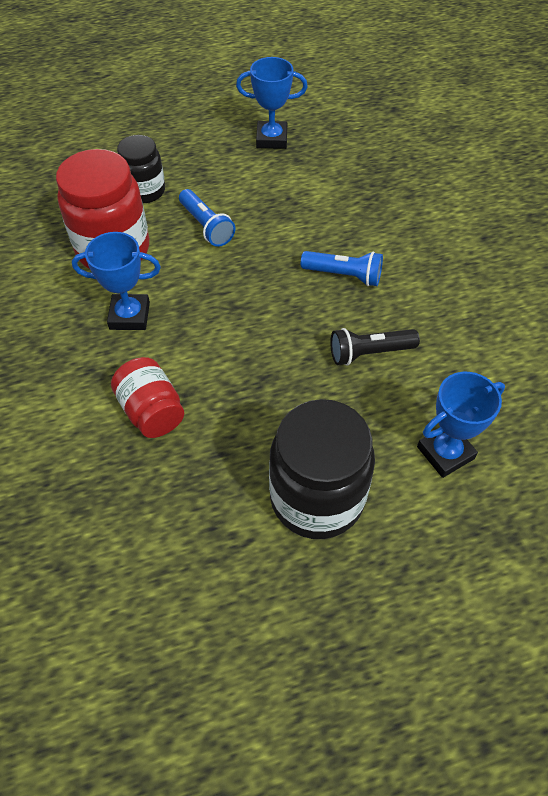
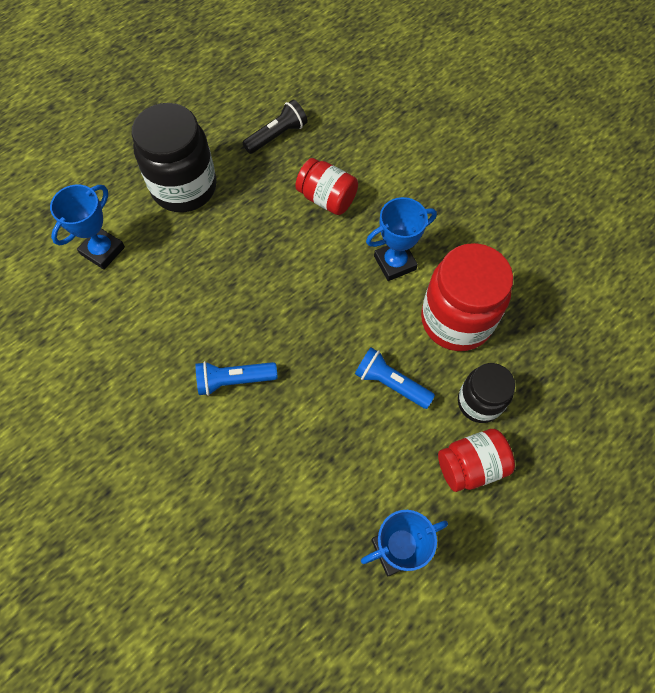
camera: 155 degrees right, 10 degrees up
black flashlight [330,328,420,366] -> black flashlight moved to [242,99,308,154]
none -> red jar [438,429,515,492]

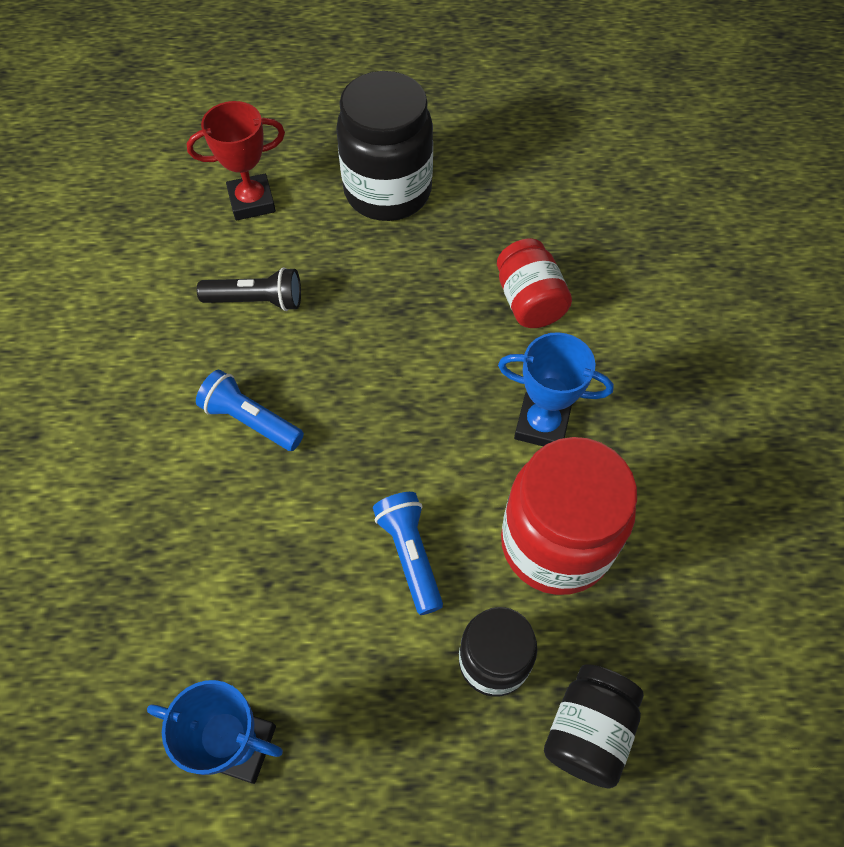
camera: 40 degrees right, 5 degrees down
blue trophy [50,185,125,270] -> red trophy [186,101,285,221]
black flashlight [242,99,308,154] -> black flashlight moved to [197,267,301,311]
red jar [438,429,515,492] -> none
none -> black jar [544,664,644,789]

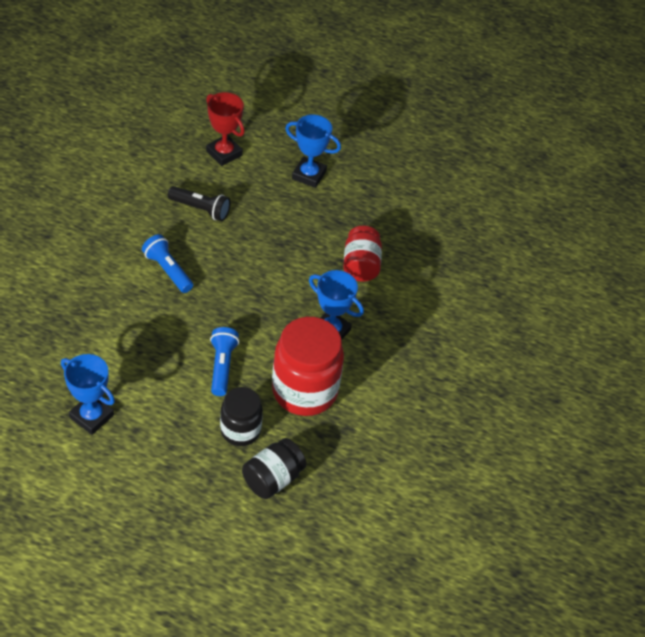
camera: 15 degrees right, 10 degrees down
red trophy [186,101,285,221] -> red trophy turned 45 degrees clockwise [206,92,245,166]
black jar [336,71,433,221] -> blue trophy [285,114,341,188]

